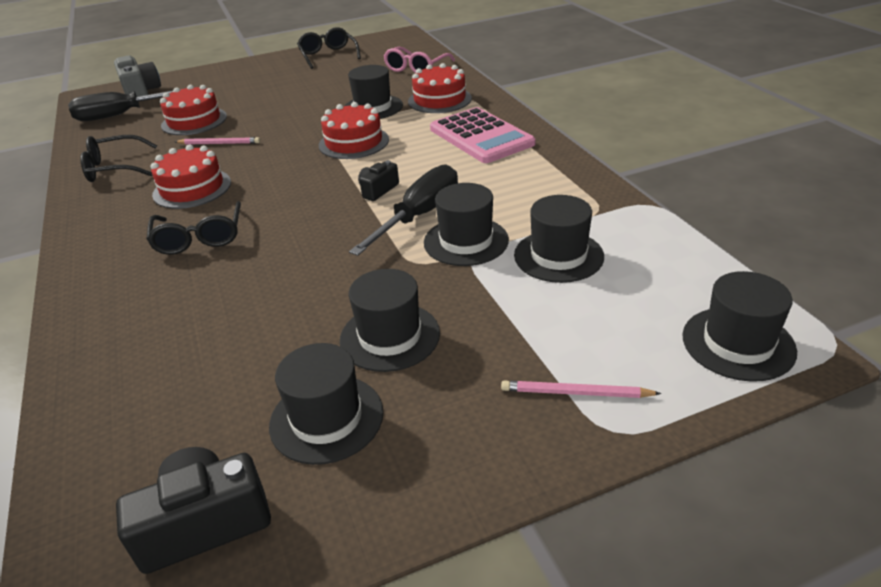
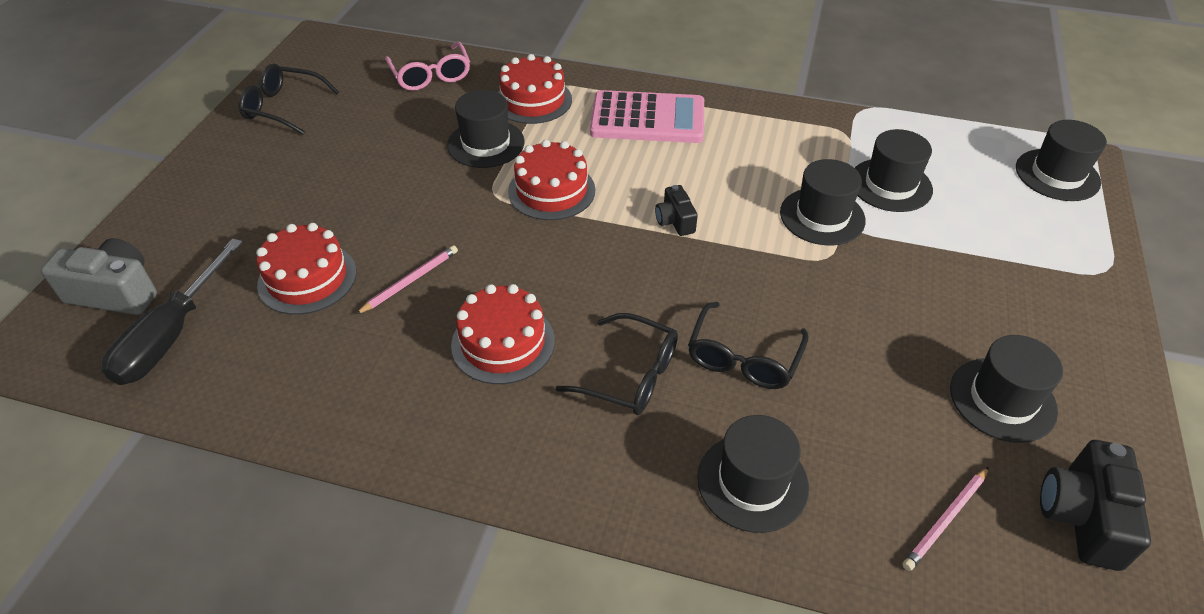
camera: 55 degrees left, 10 degrees up
black glasses [80,135,157,182] -> black glasses moved to [688,302,809,389]
black hat [340,269,440,372] -> black hat moved to [697,415,809,533]
black screwdriver [349,164,458,256] -> none
pink pencil [501,381,661,398] -> pink pencil moved to [902,467,989,571]

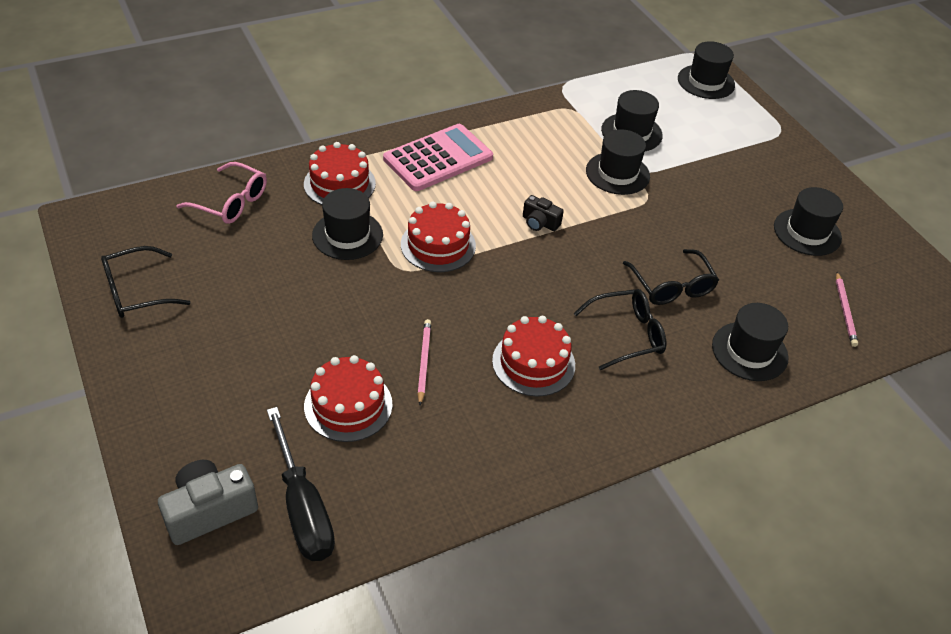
camera: 45 degrees left, 0 degrees up
black camera [1040,440,1151,571] -> none

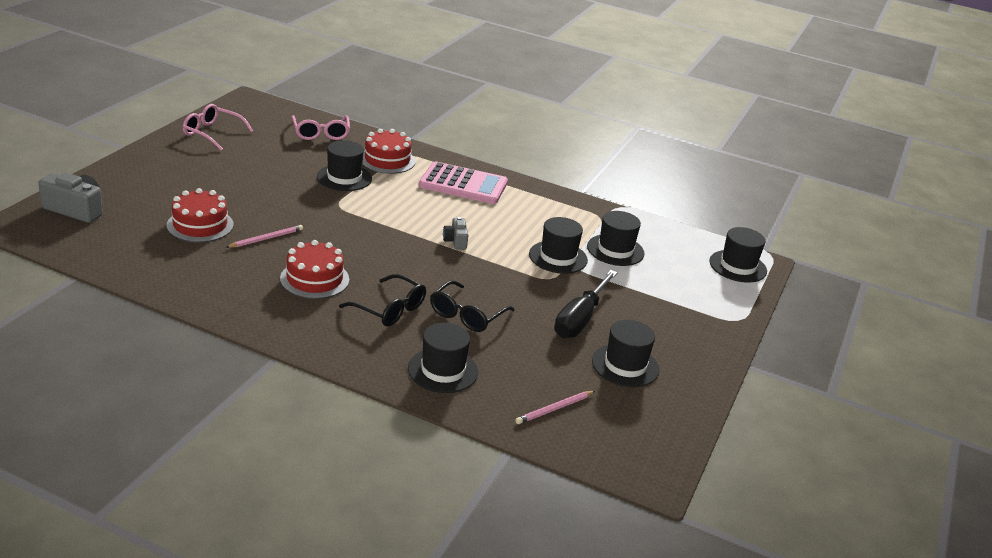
camera: 50 degrees right, 15 degrees down
black glasses [101,246,190,318] -> pink glasses [183,104,253,150]
black screwdriver [267,407,335,561] -> black screwdriver moved to [554,270,618,338]
red cake [401,201,476,272] -> none
black camera [523,195,564,231] -> grey camera [443,217,468,250]

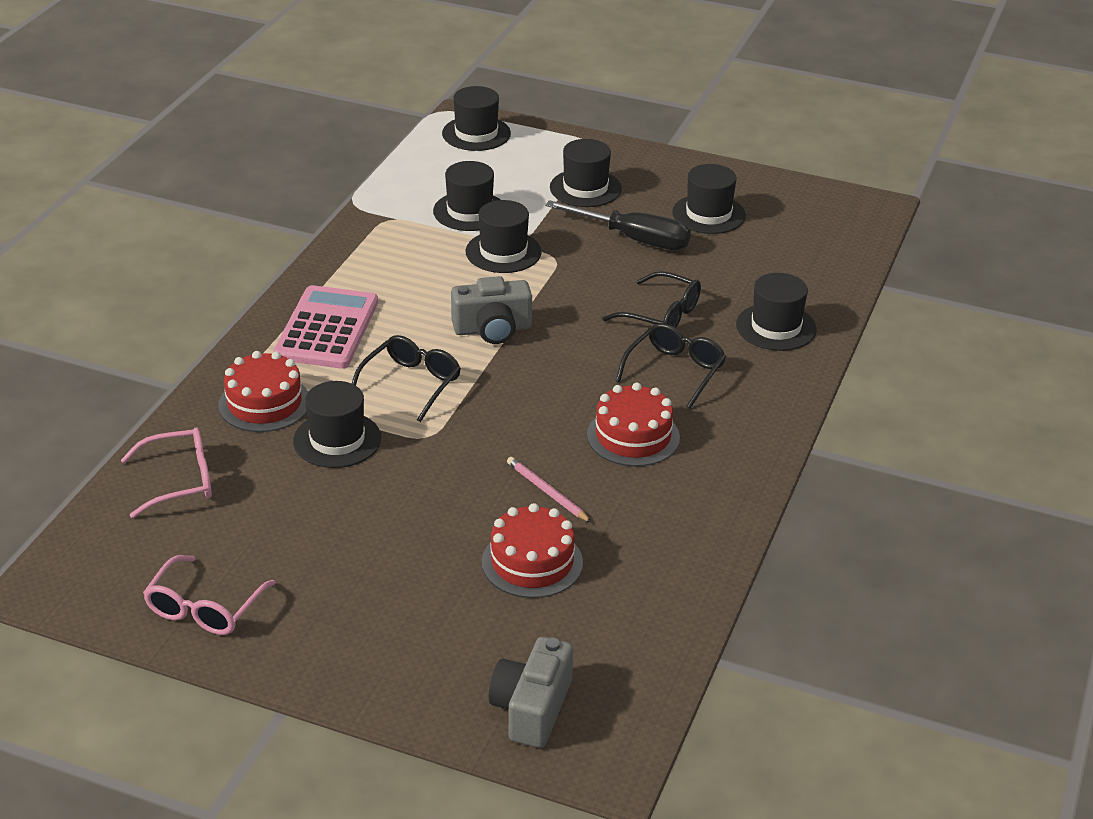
camera: 90 degrees left, 5 degrees up
grey camera [443,217,468,250] -> grey camera [451,276,532,344], size x1.71
pink pencil [515,391,595,424] -> none
none -> black glasses [352,335,461,422]
none -> black hat [550,139,622,207]

